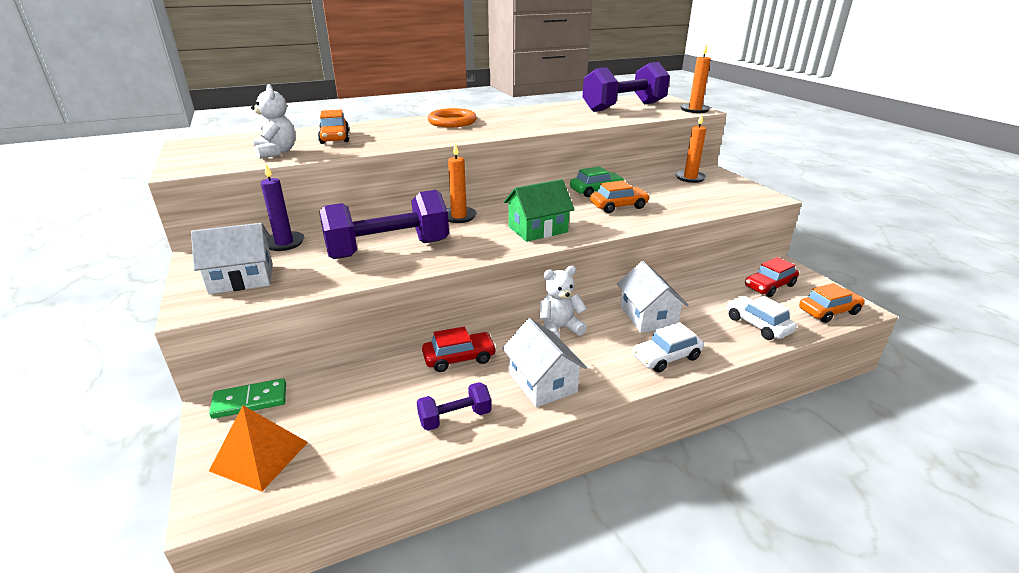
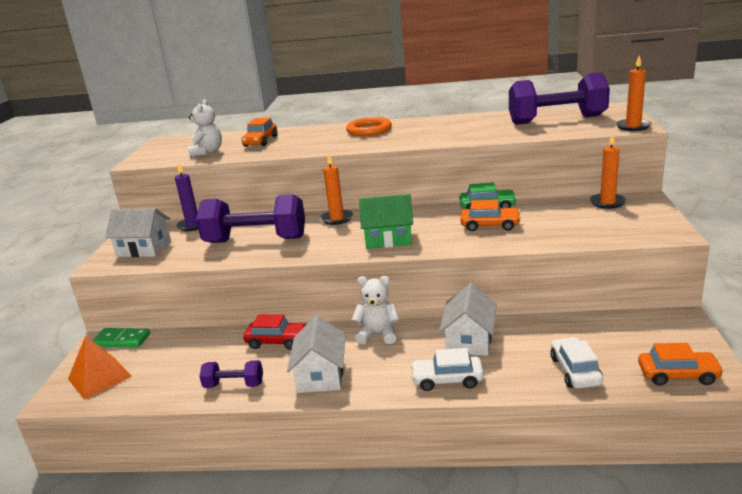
camera: 30 degrees right, 5 degrees down
red car [745,257,799,297] -> none

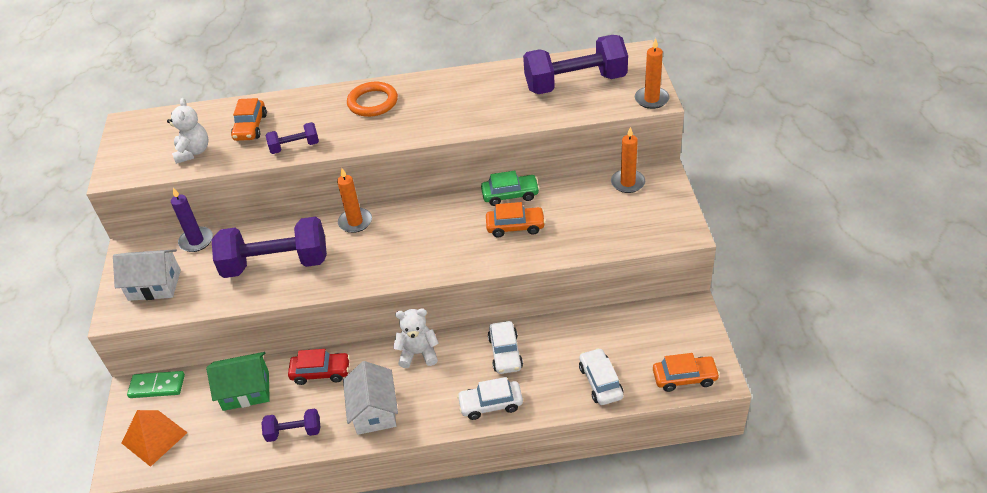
camera: 10 degrees left, 20 degrees up
green house [359,194,413,249] -> green house moved to [206,352,270,411]
white house [439,283,497,356] -> white car [488,321,523,374]
none -> purple dumbbell [266,122,319,154]

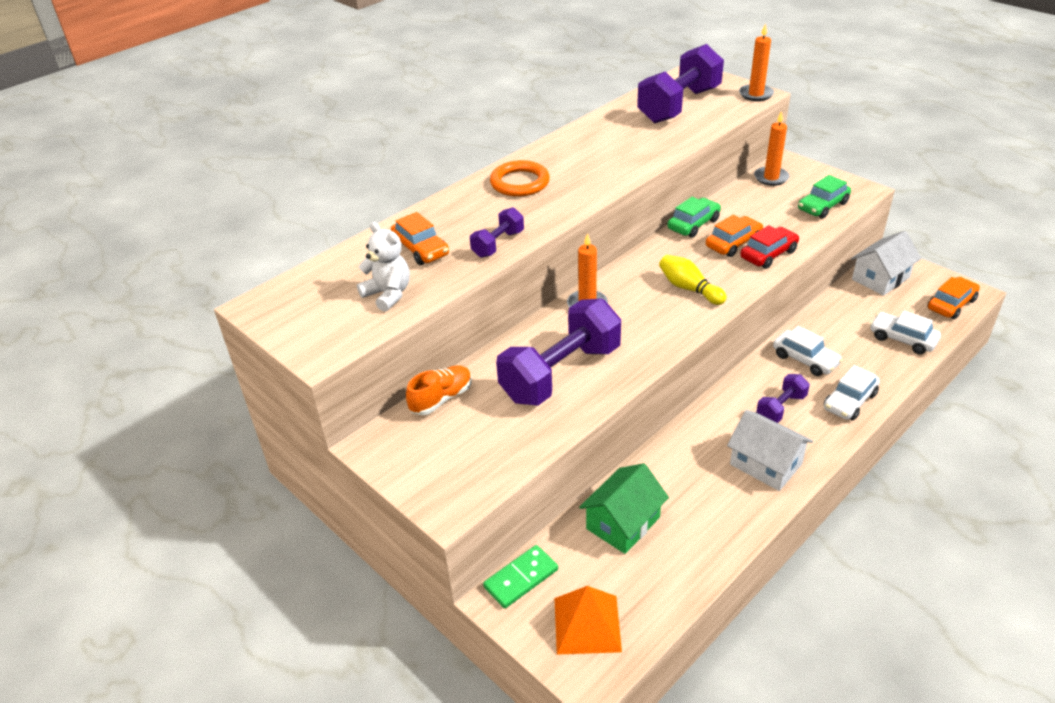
camera: 40 degrees left, 5 degrees down
white house [113,249,181,301] -> white house moved to [851,231,921,296]
purple candle [171,188,213,252] -> orange shoe [406,365,472,415]
purple dumbbell [261,408,320,442] -> purple dumbbell moved to [757,374,810,423]
red car [288,349,350,385] -> red car moved to [740,225,799,269]
white teddy bear [393,309,439,368] -> none
none -> yellow bowling pin [659,255,726,305]
none -> green car [798,175,851,219]

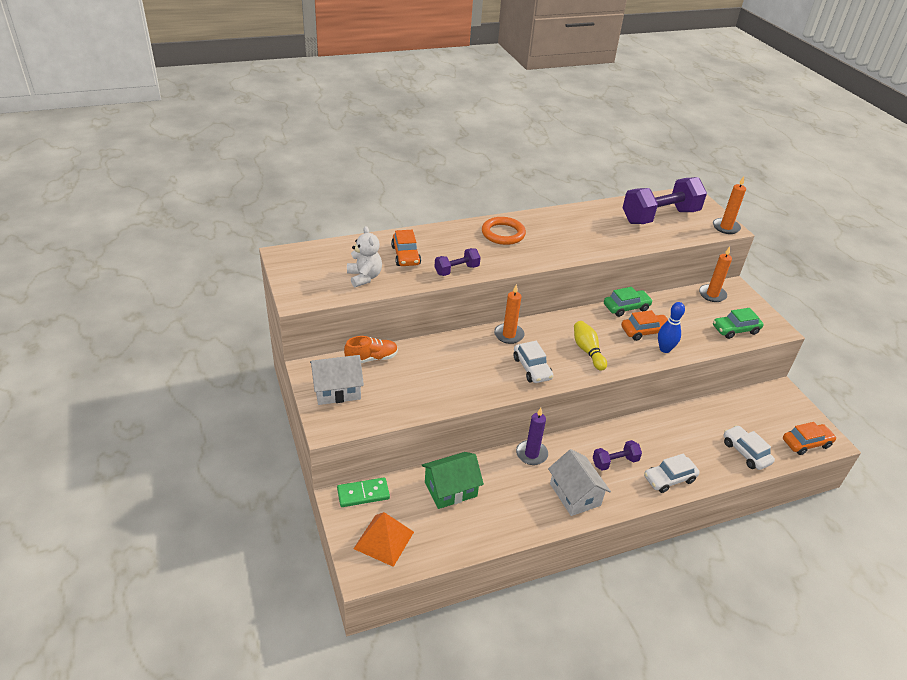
camera: 20 degrees right, 0 degrees up
purple dumbbell [496,299,621,406] -> none
red car [740,225,799,269] -> blue bowling pin [658,302,685,353]
white car [773,326,843,376] -> white car moved to [513,341,553,383]
white house [851,231,921,296] -> white house moved to [310,355,364,405]
none -> purple candle [516,408,548,465]

